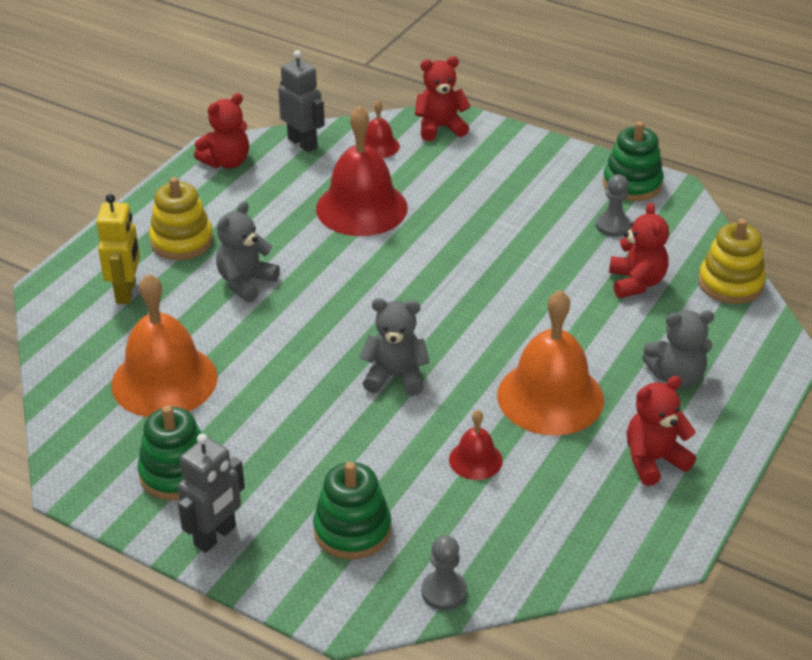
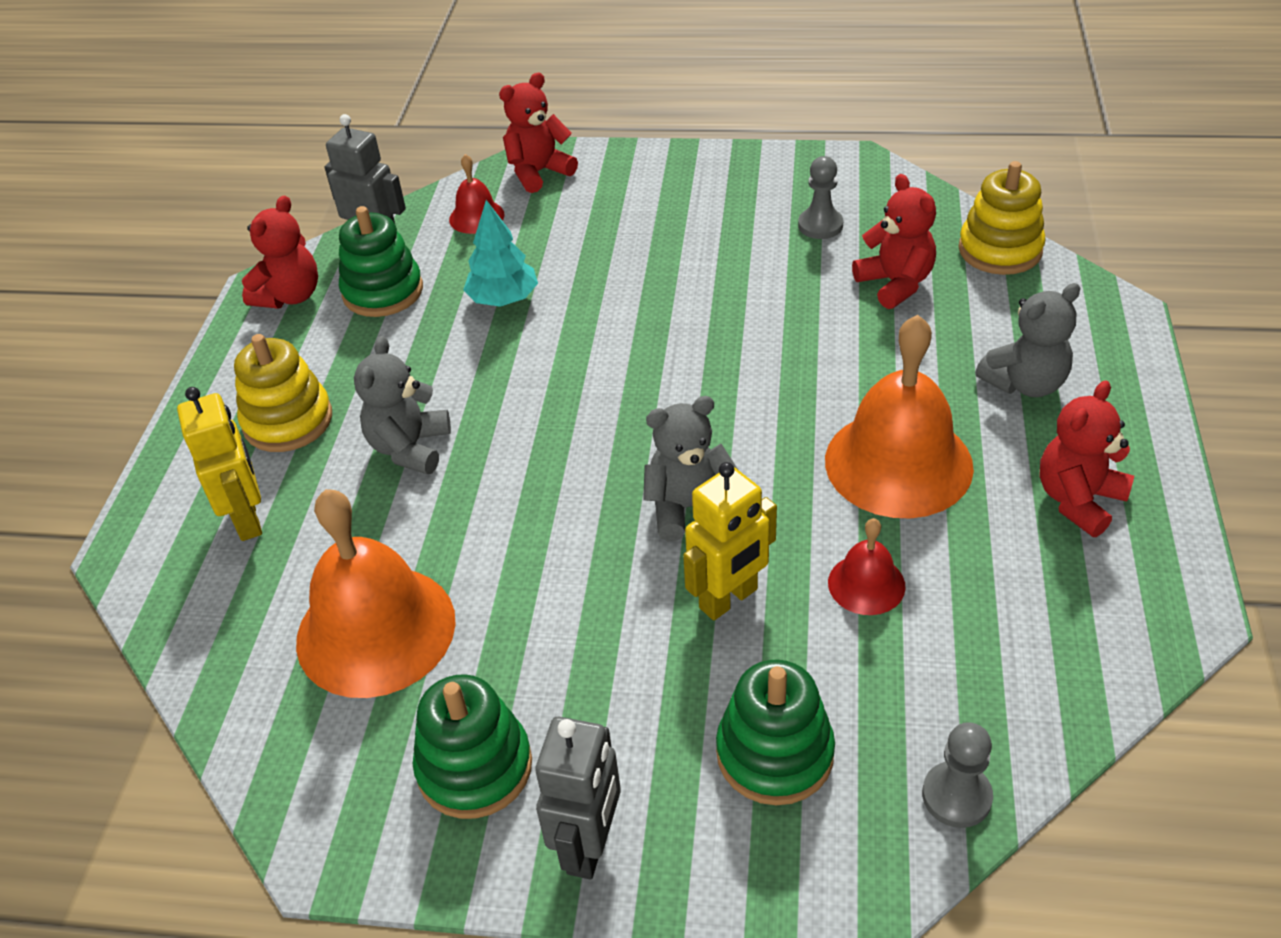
camera: 20 degrees left, 5 degrees up
red bell [316,106,408,236] -> turquoise tree [463,200,538,307]
green stacking toy [603,121,664,201] -> green stacking toy moved to [339,206,423,317]
none -> yellow robot [683,462,777,620]

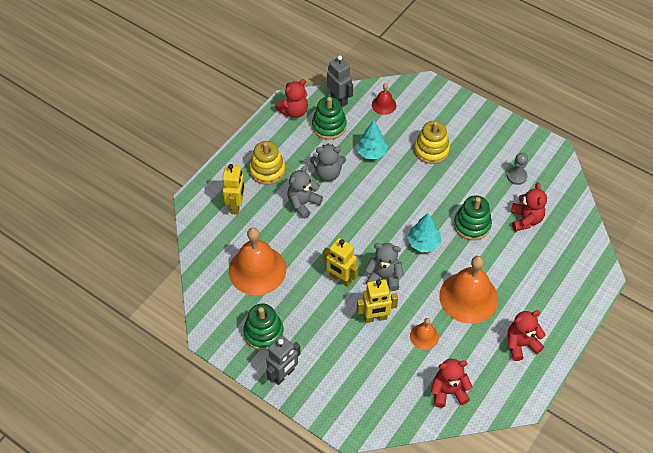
camera: 25 degrees right, 10 degrees up
red teddy bear [499,73,578,193] -> red teddy bear moved to [431,359,472,408]
green stacking toy [716,659,835,805] -> green stacking toy moved to [454,195,492,240]
red bell [828,518,906,615] -> orange bell [410,318,439,350]
grey pawn [922,722,993,828] -> none
yellow stacking toy [958,161,1046,275] -> yellow stacking toy moved to [414,121,450,164]
grey teddy bear [975,283,1080,397] -> grey teddy bear moved to [310,144,346,181]
none -> yellow robot [323,238,358,287]
none -> turquoise tree [407,213,441,252]

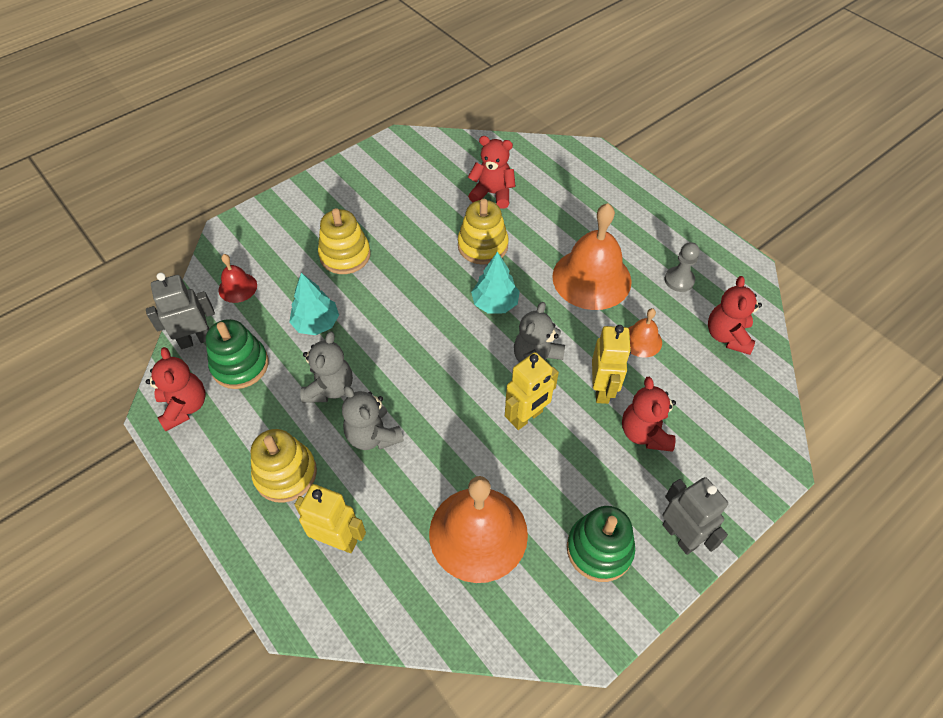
camera: 75 degrees left, 0 degrees up
green stacking toy [454,195,492,240] -> yellow stacking toy [458,199,509,265]
grey pawn [507,153,528,185] -> grey pawn moved to [665,242,699,292]
red teddy bear [508,310,546,361] -> red teddy bear moved to [622,377,676,452]

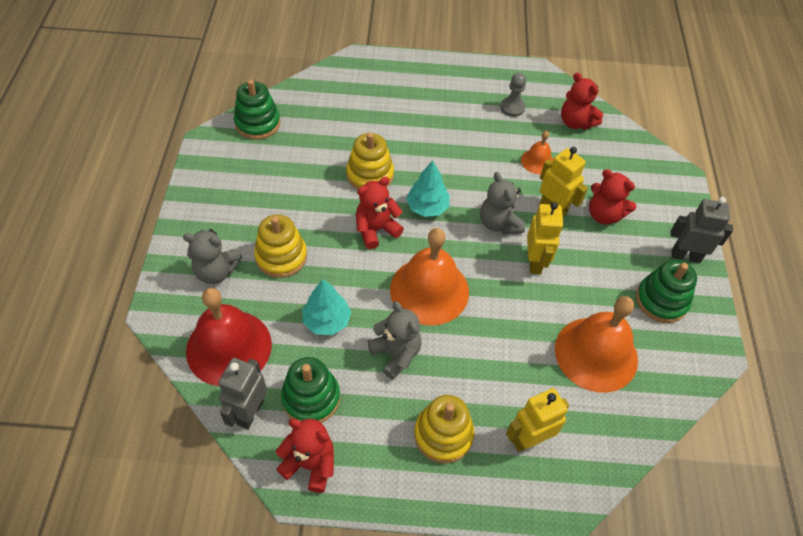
camera: 50 degrees left, 0 degrees up
red bell [219,254,257,303] -> red bell [186,288,272,386], size x2.08
grey teddy bear [342,385,404,450] -> grey teddy bear moved to [183,229,242,284]
red teddy bear [468,136,516,209] -> red teddy bear moved to [356,177,404,249]
orange bell [552,203,632,310] -> orange bell moved to [390,228,469,326]
none -> green stacking toy [234,79,281,140]

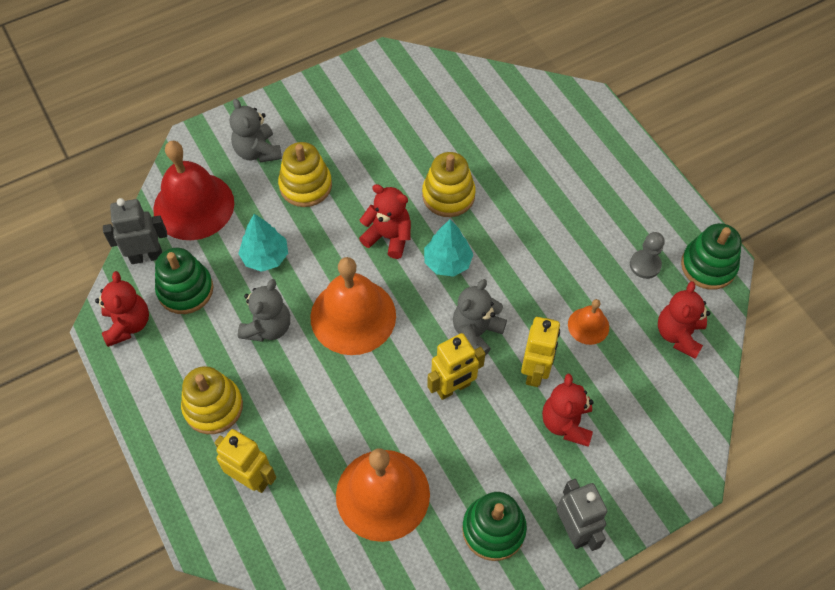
camera: 60 degrees right, 5 degrees up
green stacking toy [234,79,281,140] -> green stacking toy moved to [681,223,742,290]

